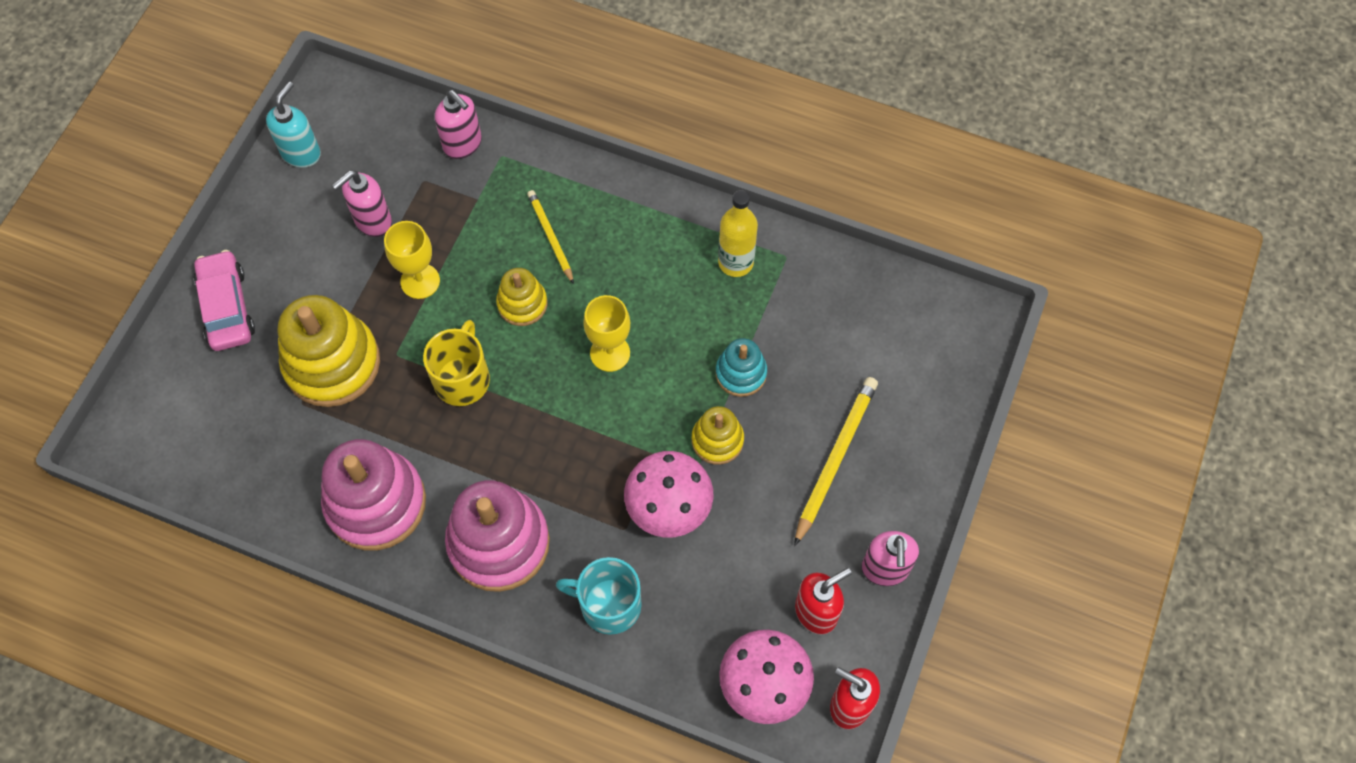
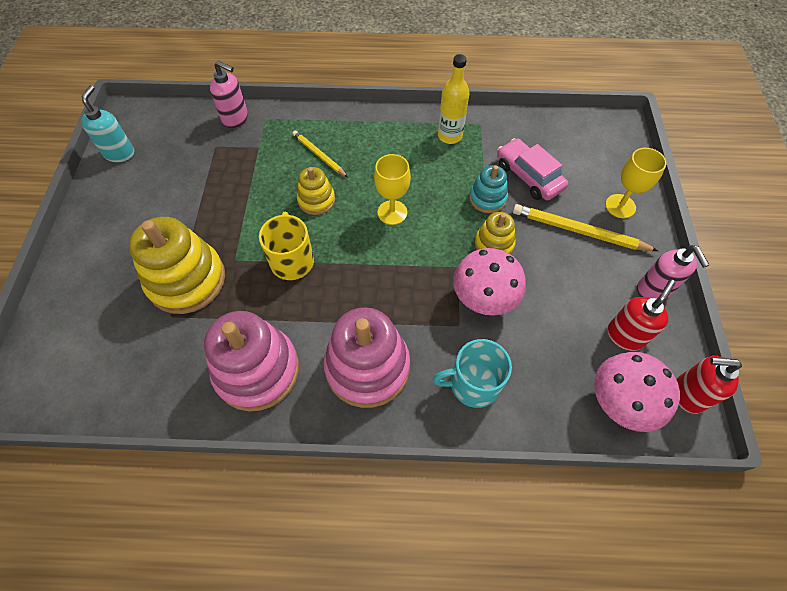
camera: 20 degrees left, 5 degrees down
pink car [194,250,255,351] -> pink car moved to [497,138,568,201]
pink soap dispenser [332,170,392,237] -> none
yellow goblet [384,221,440,299] -> yellow goblet moved to [605,148,666,218]
yellow pencil [794,377,878,546] -> yellow pencil turned 75 degrees counterclockwise [513,204,658,251]

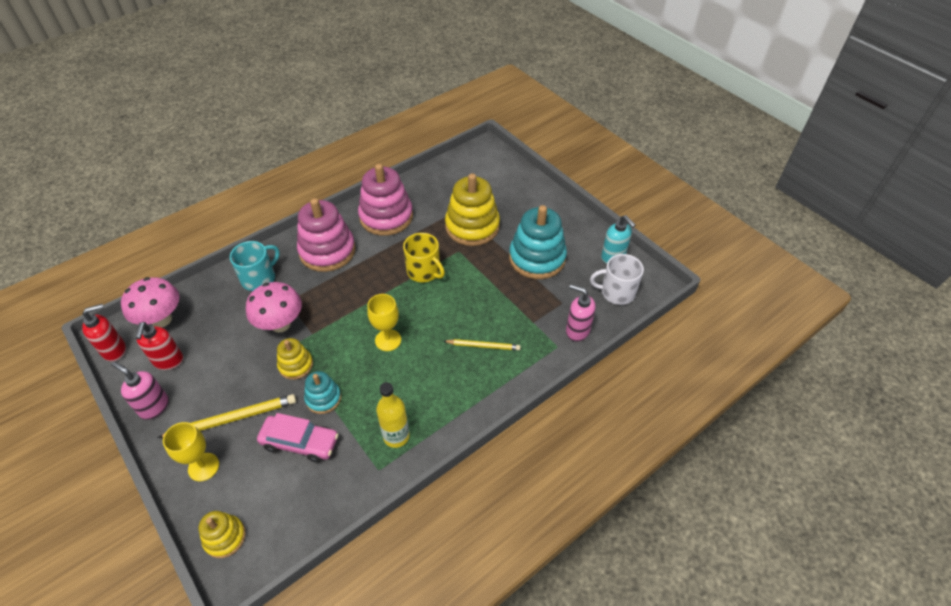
camera: 140 degrees right, 10 degrees down
pink soap dispenser [210,61,248,128] -> pink soap dispenser turned 45 degrees clockwise [566,284,596,342]
yellow stacking toy [297,167,335,215] -> yellow stacking toy moved to [198,511,246,558]
none -> turquoise stacking toy [509,205,567,279]
none -> white mug [590,254,644,305]

